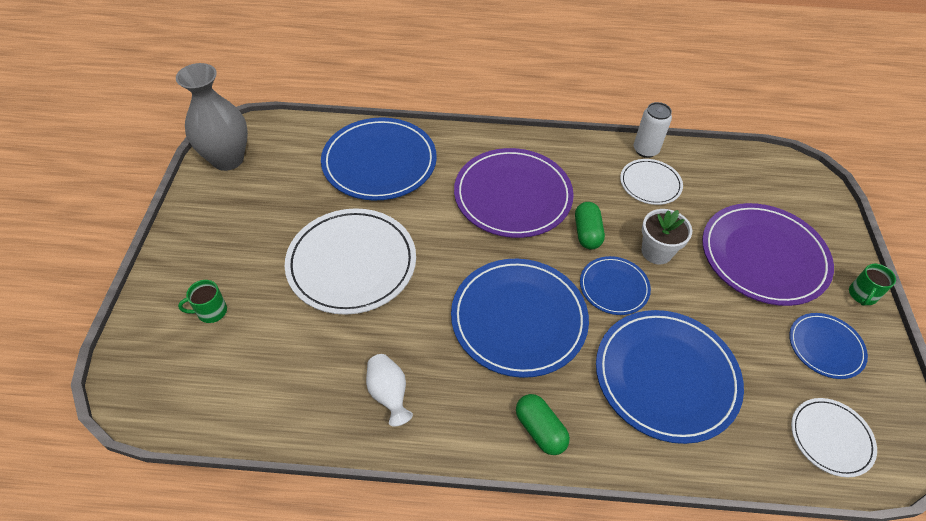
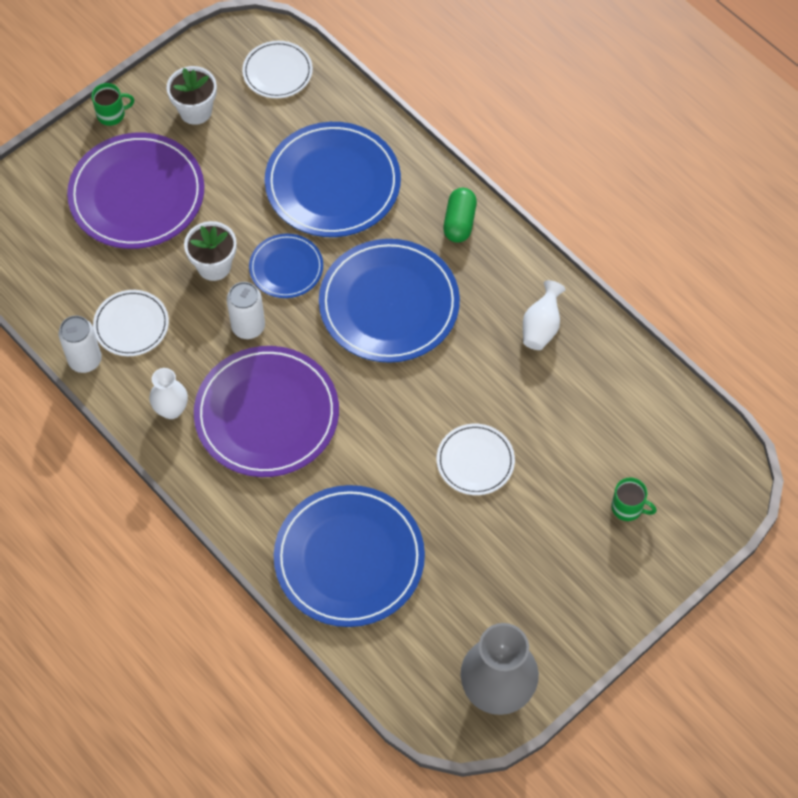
camera: 135 degrees left, 10 degrees up
white plate [285,208,416,315] -> white plate [437,424,515,495], size x0.53
green capsule [575,202,605,250] -> white can [227,282,265,339]
blue plate [789,313,868,379] -> white flower pot [167,66,217,125]
none -> white vase [149,368,188,419]

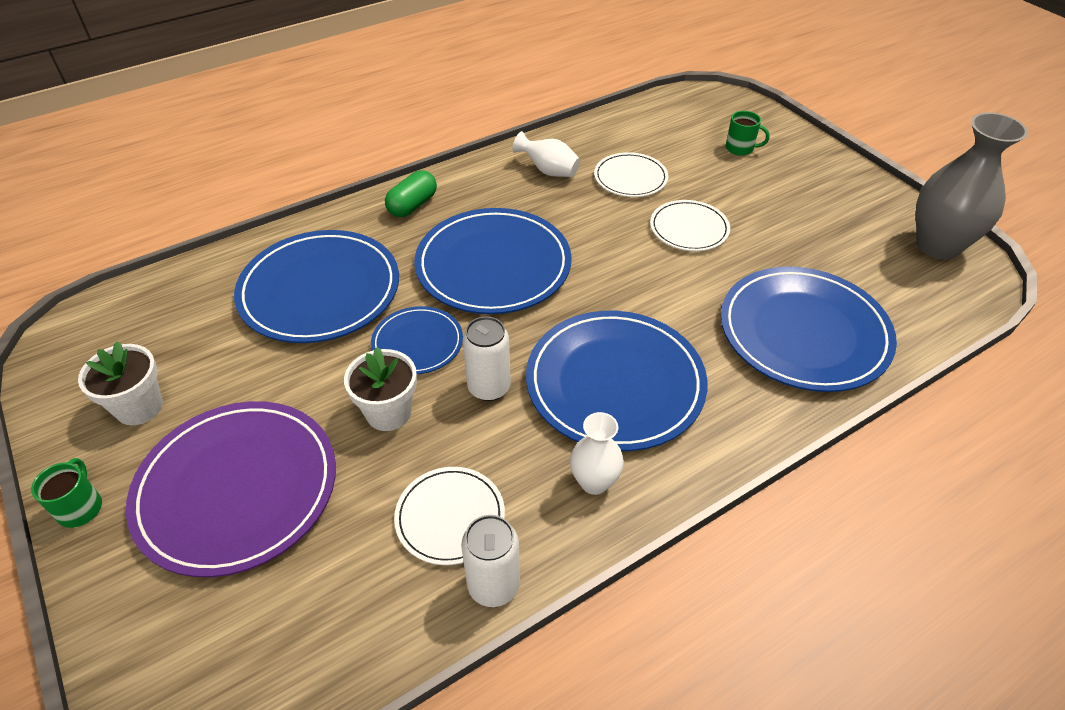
camera: 80 degrees left, 15 degrees down
purple plate [194,346,339,477] -> blue plate [526,311,707,451]
white plate [242,41,313,98] -> white plate moved to [594,152,668,197]
green capsule [443,188,477,243] -> green capsule turned 75 degrees counterclockwise [385,170,437,217]
green mug [611,477,657,521] -> green mug turned 75 degrees clockwise [726,111,770,156]

